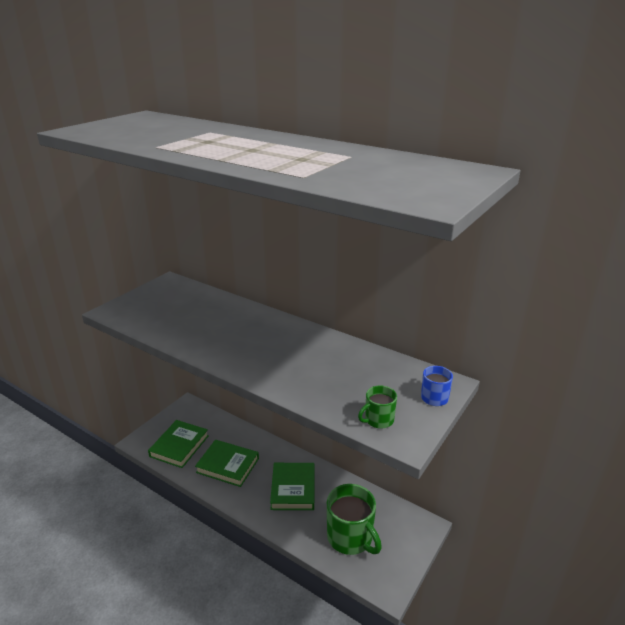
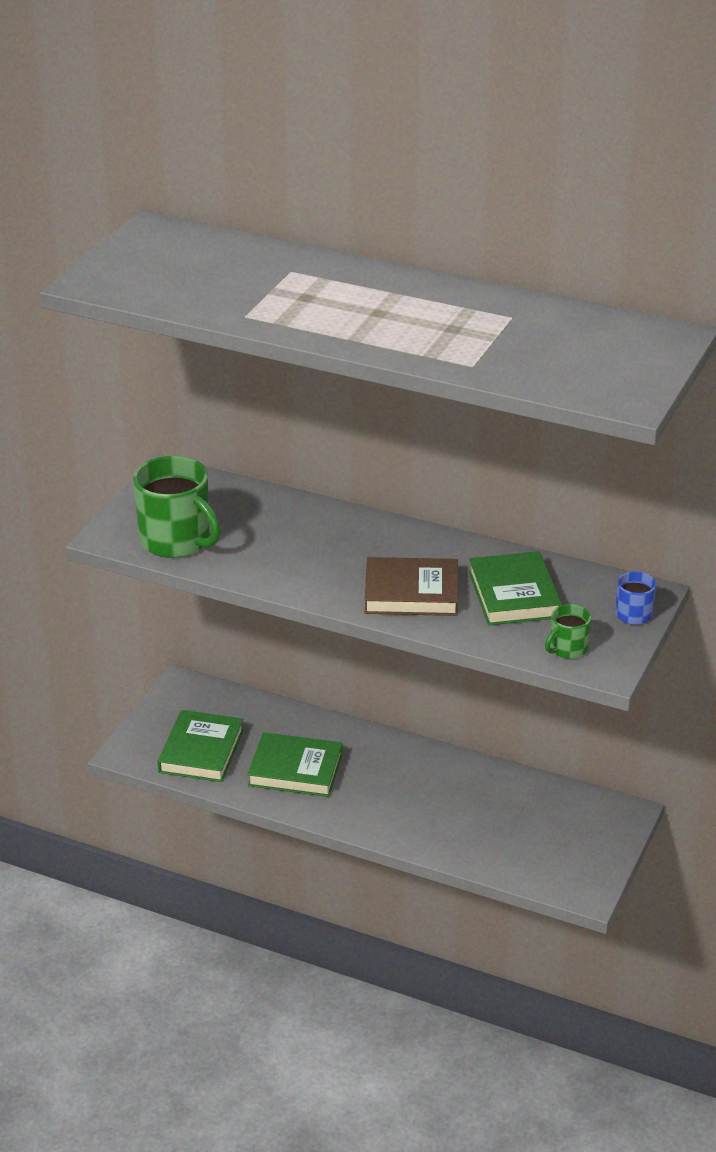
camera: 10 degrees left, 5 degrees up
green book [270,463,315,510] -> green book moved to [469,551,562,625]
green mug [327,484,382,555] -> green mug moved to [133,456,220,558]
none -> brown book [365,557,458,616]

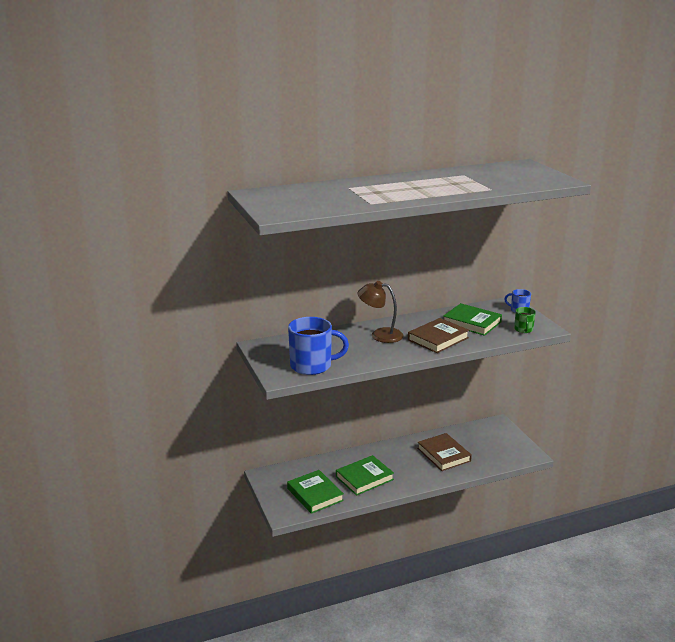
camera: 45 degrees left, 10 degrees down
green mug [133,456,220,558] -> blue mug [288,317,349,375]
none -> brown lamp [358,281,404,343]
none -> brown book [417,433,472,471]

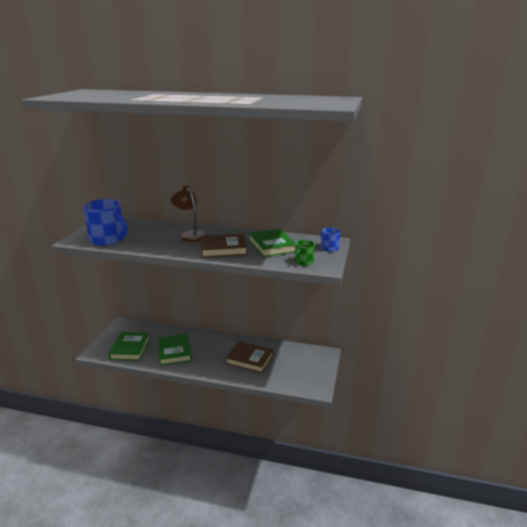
camera: 35 degrees right, 0 degrees up
green book [336,455,394,496] -> green book turned 75 degrees clockwise [158,334,192,365]
brown book [417,433,472,471] -> brown book turned 75 degrees counterclockwise [226,341,274,373]

